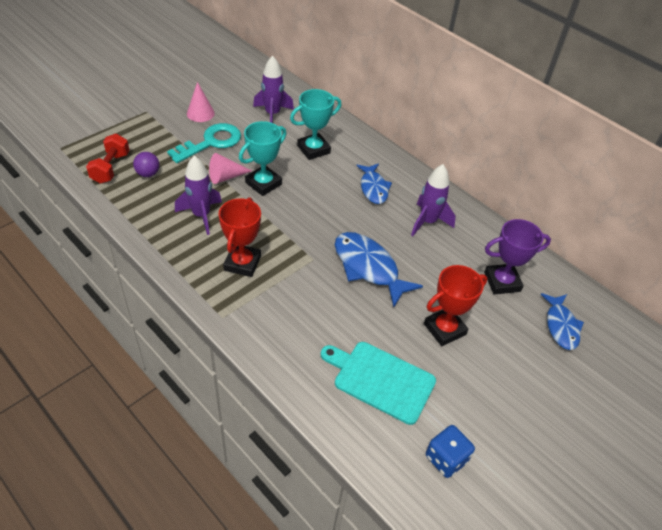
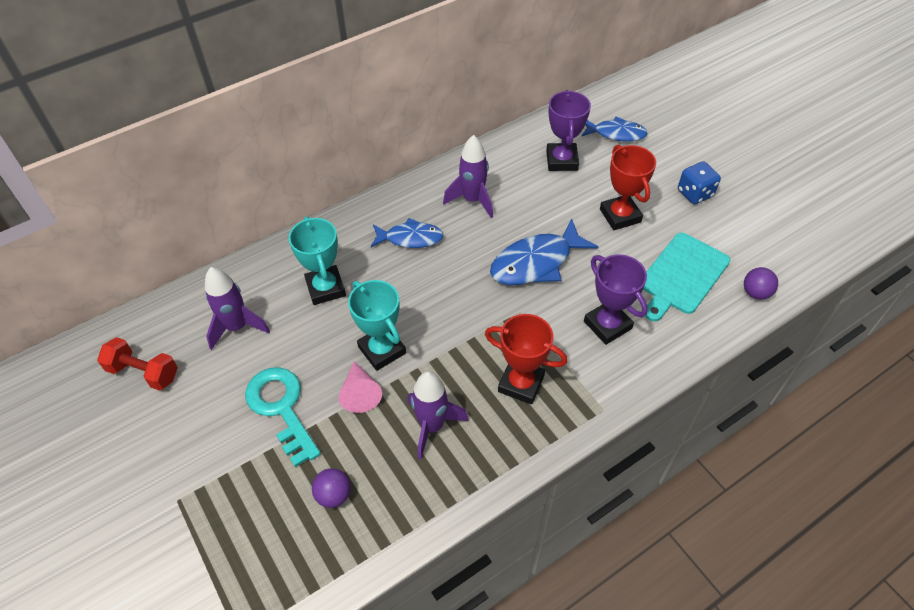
camera: 75 degrees left, 5 degrees up
red dumbbell [86,134,130,184] -> red dumbbell moved to [97,337,178,391]
pink cone [187,82,215,122] -> none
blue dice [426,425,475,478] -> blue dice moved to [678,161,721,204]
none -> purple trophy [584,254,648,345]
none -> purple ball [744,267,778,300]

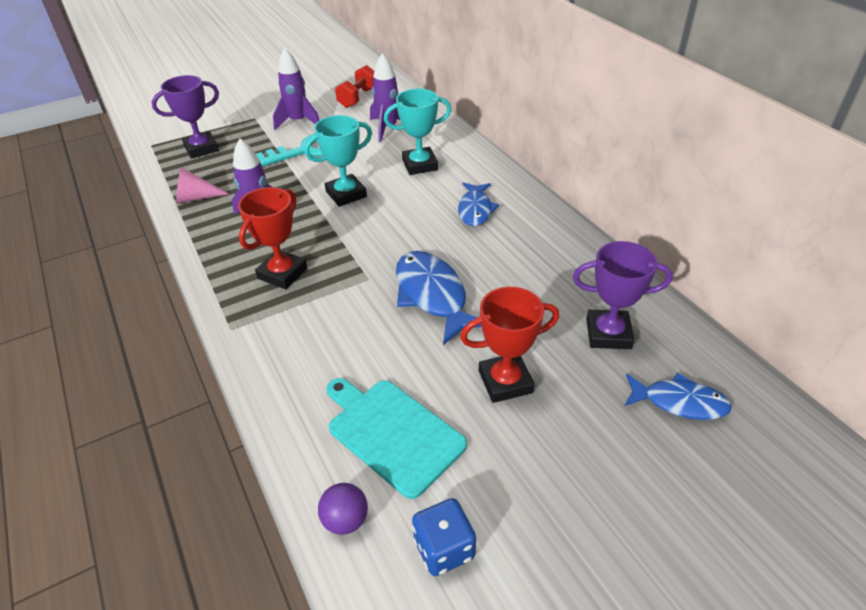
camera: 95 degrees right, 10 degrees down
purple ball [312,468,351,508] -> none
pink cone [339,361,382,413] -> pink cone moved to [176,167,229,203]
purple rocket [443,135,493,218] -> purple rocket moved to [273,48,319,130]
blue fish [581,116,648,142] -> blue fish turned 90 degrees counterclockwise [624,373,732,420]
purple trophy [584,254,648,345] -> purple trophy moved to [152,75,219,159]
blue dice [678,161,721,204] -> blue dice moved to [412,498,476,576]

